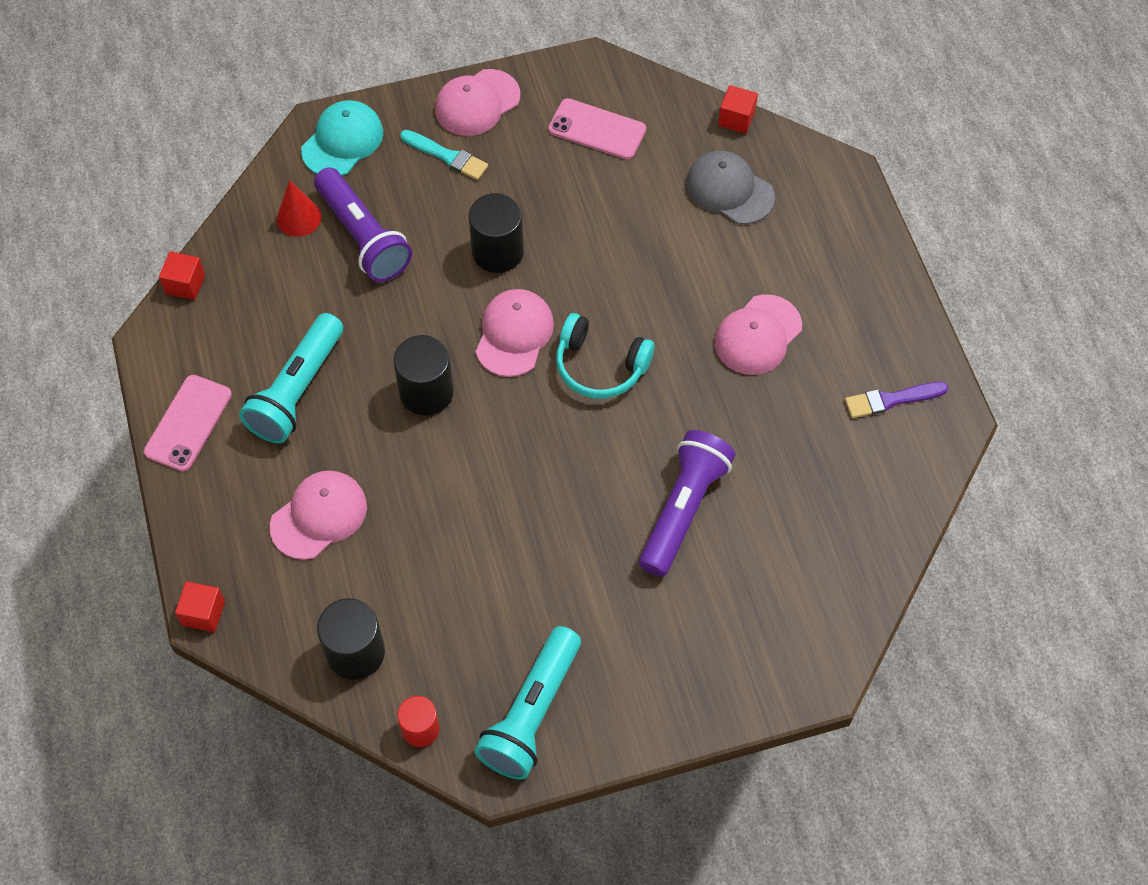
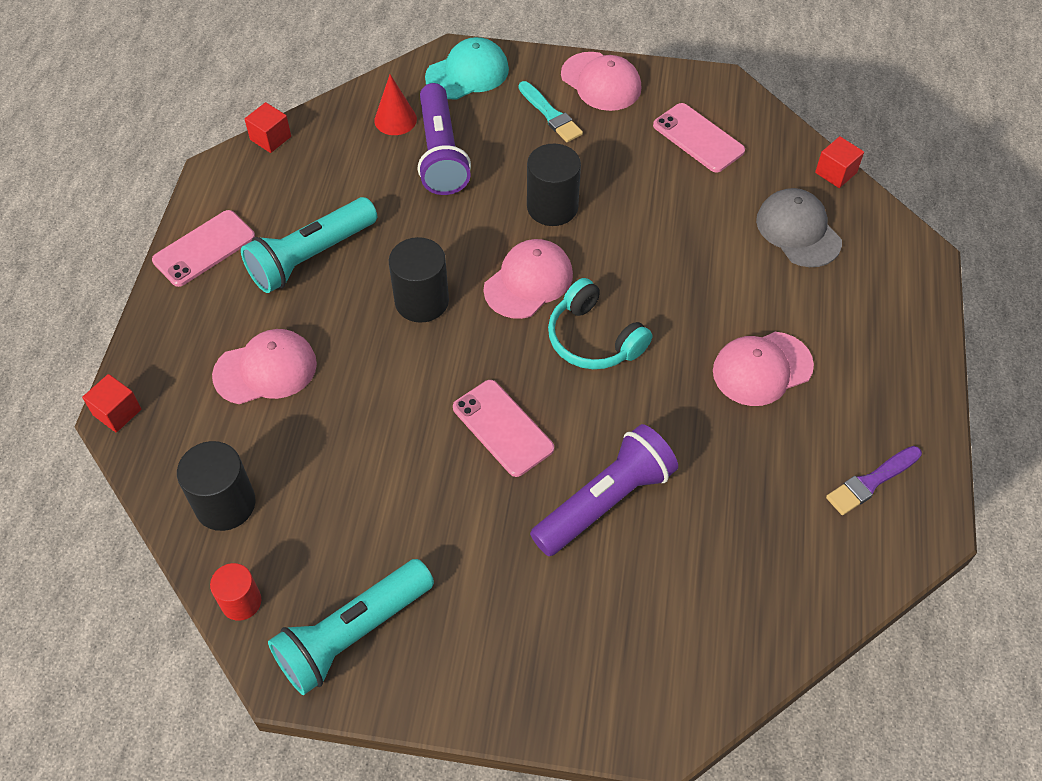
camera: 25 degrees right, 5 degrees down
pink cap [435,69,520,136] -> pink cap turned 120 degrees counterclockwise [561,52,641,111]
purple brush [845,382,948,418] -> purple brush turned 45 degrees counterclockwise [826,446,922,515]
none -> pink phone [453,380,554,477]

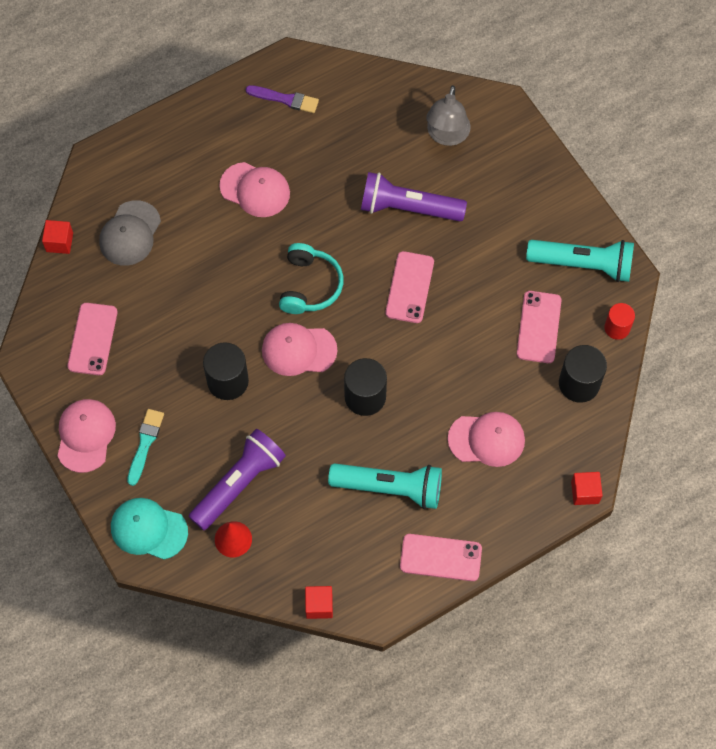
camera: 130 degrees left, 10 degrees up
pink cap [212,329,317,404] -> pink cap turned 150 degrees clockwise [448,412,525,467]
none -> grey lamp [426,85,471,146]
none -> pink phone [517,291,562,363]

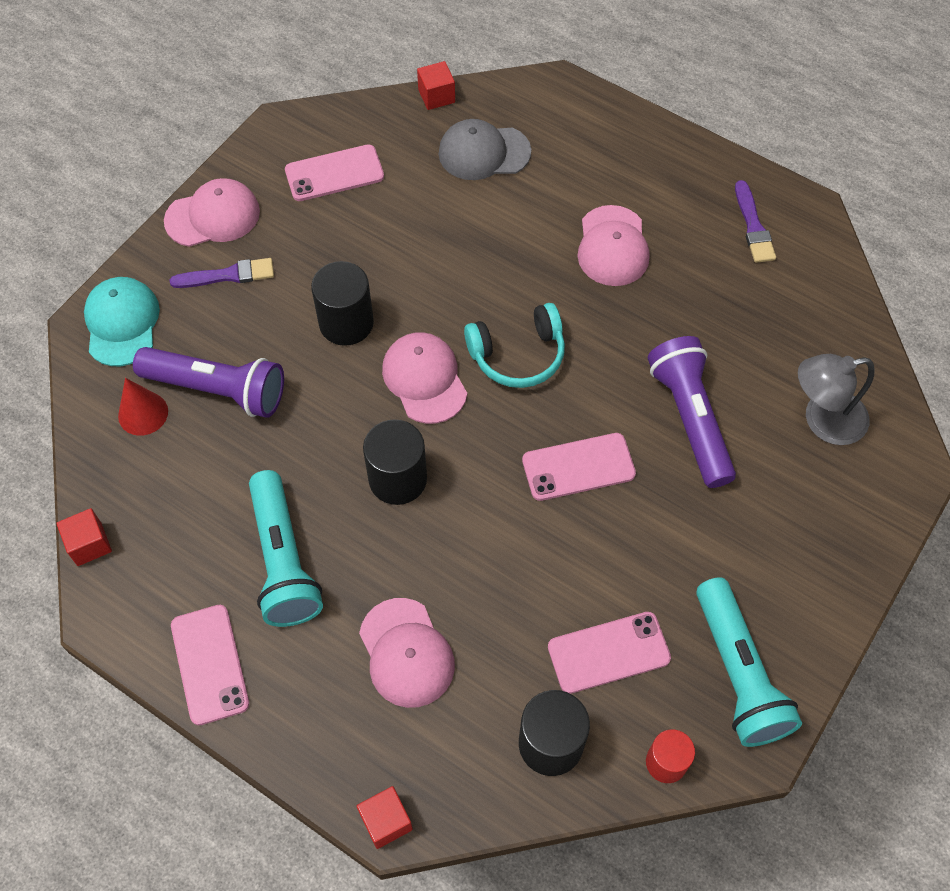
camera: 65 degrees right, 5 degrees down
turquoise brush [127,409,164,486] -> purple brush [170,258,274,288]

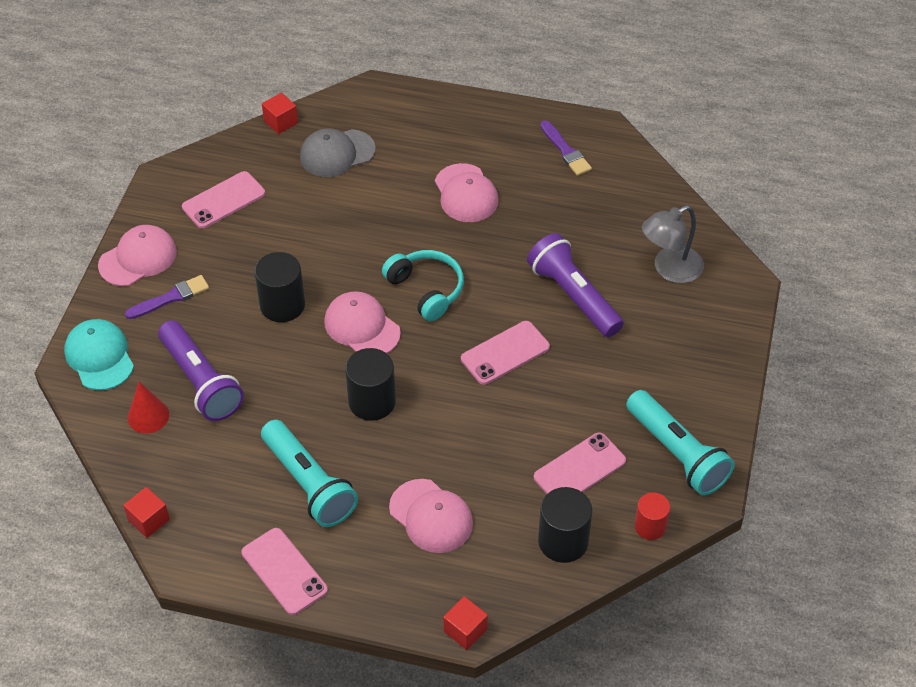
camera: 20 degrees left, 10 degrees down
purple flashlight [133,347,284,418] -> purple flashlight turned 60 degrees clockwise [158,320,244,421]
turquoise headphones [464,303,565,388] -> turquoise headphones turned 90 degrees counterclockwise [382,250,464,321]

